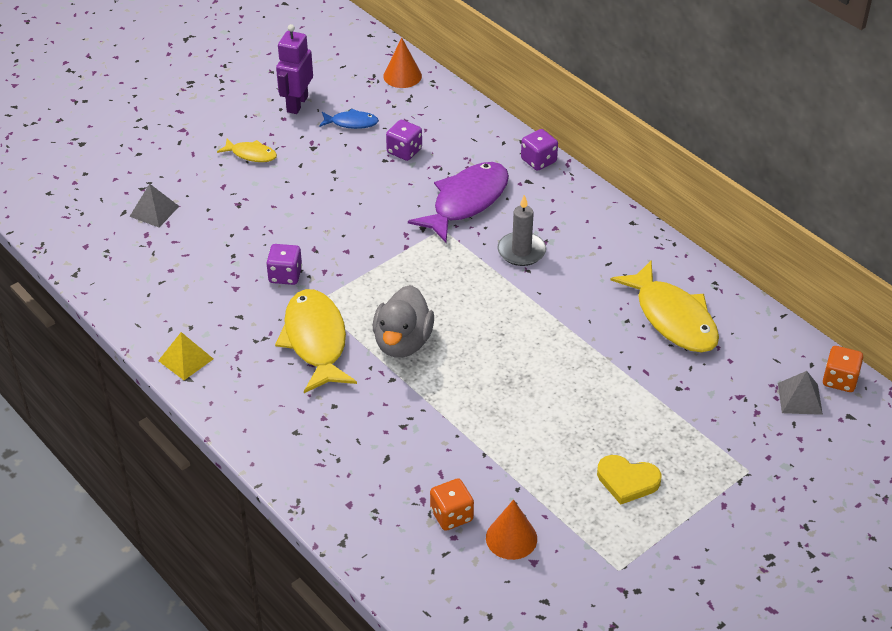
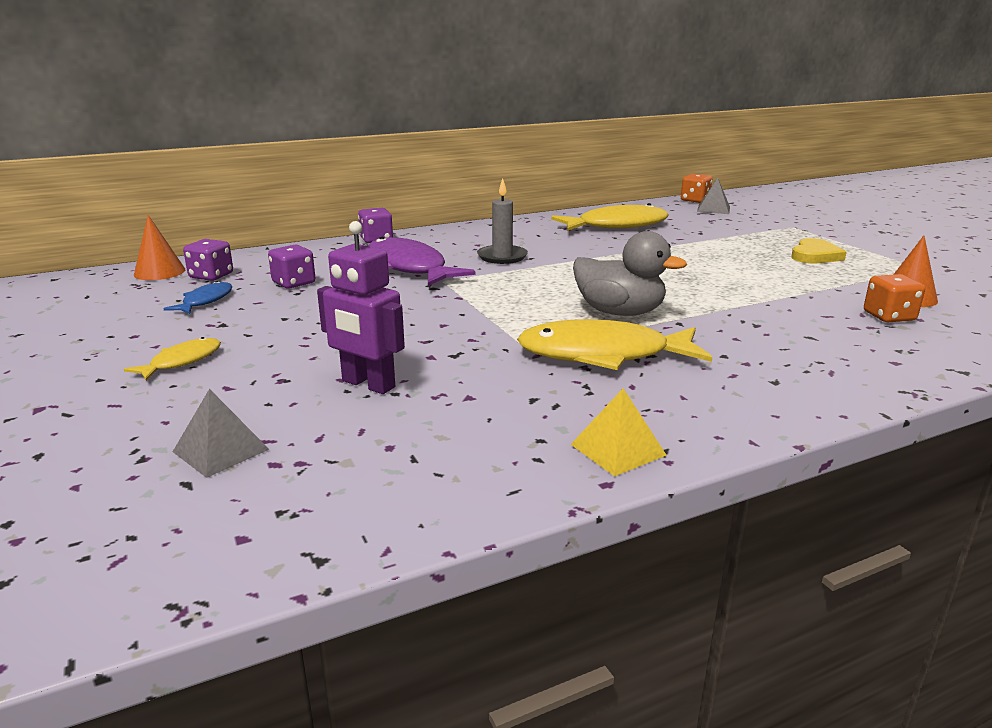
camera: 75 degrees left, 20 degrees down
purple dice [266,244,302,285] -> purple dice moved to [183,239,233,281]
purple robot [276,24,313,114] -> purple robot moved to [317,221,405,394]

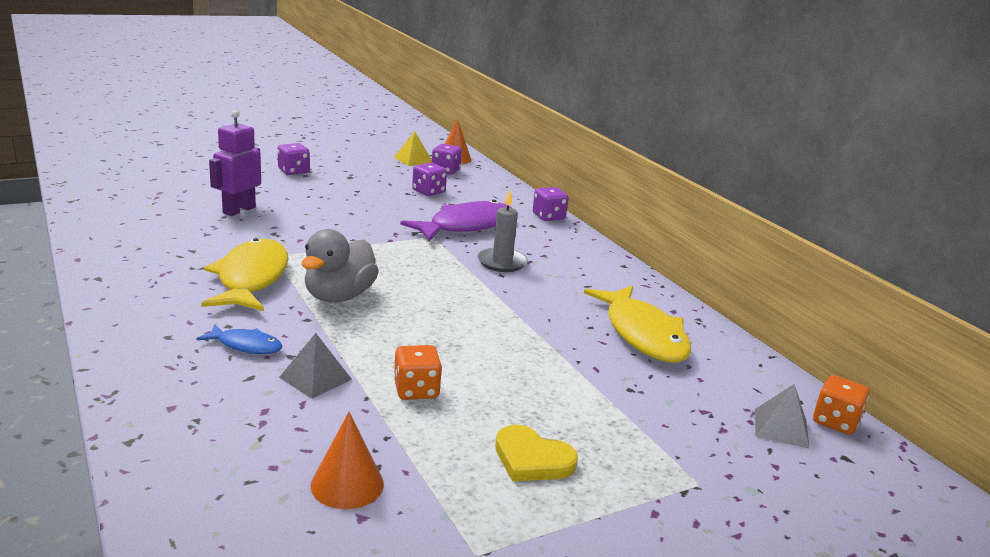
camera: 85 degrees right, 0 degrees up
yellow fish [124,337,221,381] -> purple dice [278,143,310,175]
blue fish [163,281,232,314] -> blue fish moved to [196,324,282,354]
grey pyramid [173,389,269,478] -> grey pyramid moved to [279,333,352,399]
yellow pyramid [570,388,667,476] -> yellow pyramid moved to [394,131,432,166]
orange dice [864,274,925,322] -> orange dice moved to [394,345,442,400]

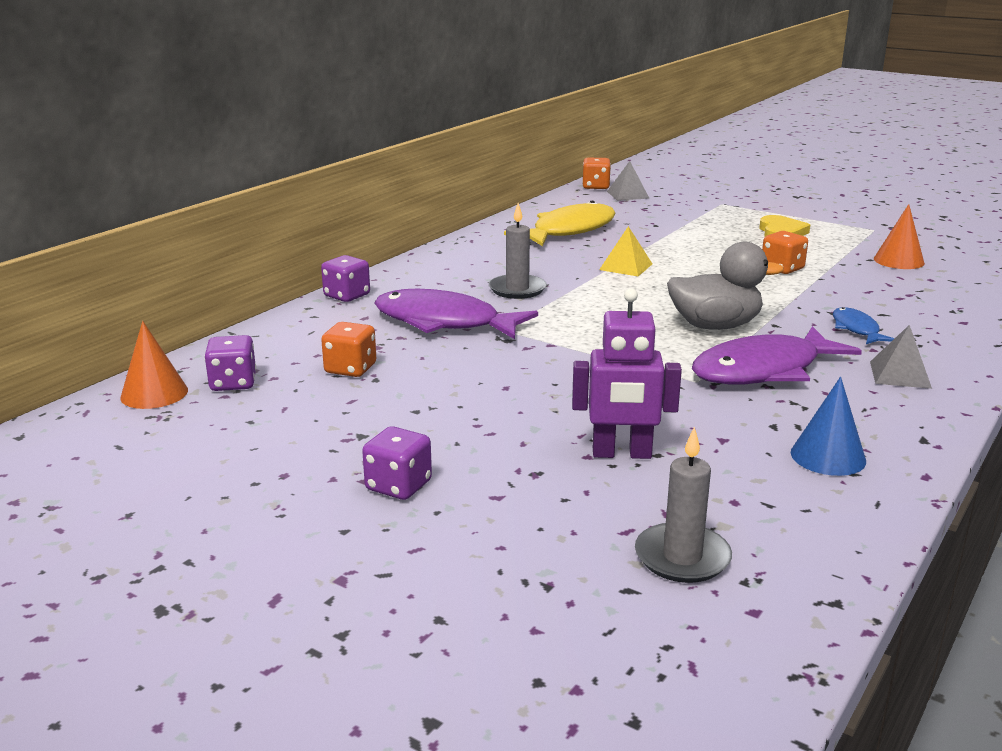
camera: 115 degrees left, 0 degrees up
yellow fish [201,238,289,311] -> purple fish [692,326,862,384]
grey pyramid [279,333,352,399] -> grey pyramid moved to [870,325,932,389]
yellow pyramid [394,131,432,166] -> yellow pyramid moved to [599,226,652,276]
purple dice [412,163,447,196] -> orange dice [321,322,376,377]
none -> grey candle [635,427,732,583]
none -> blue cone [791,377,866,476]

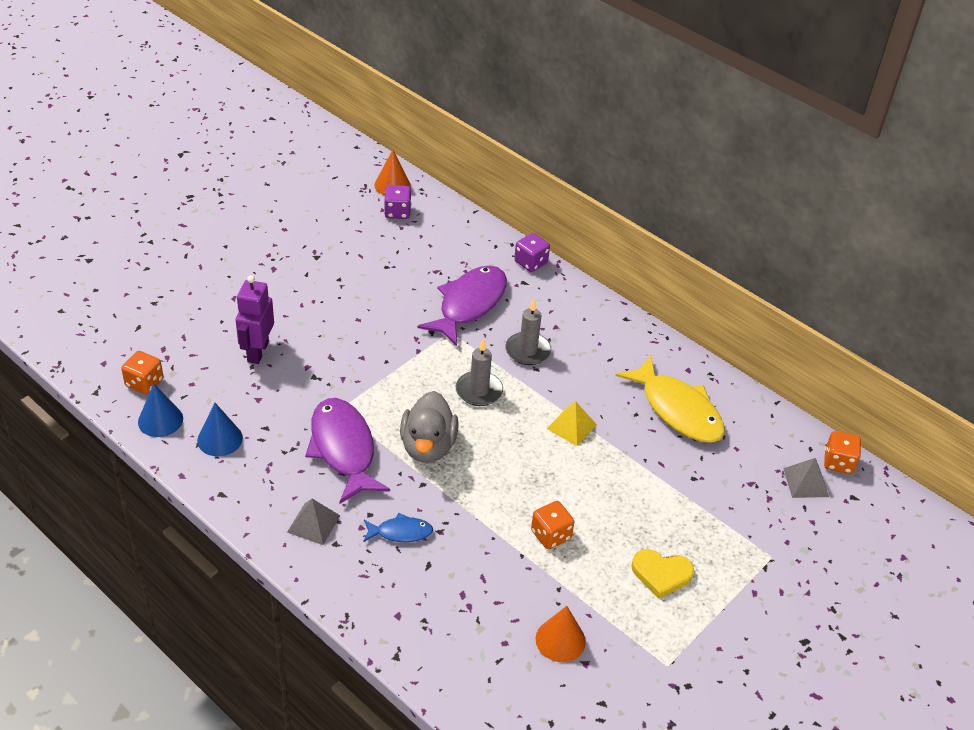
camera: 95 degrees right, 20 degrees up
orange dice [321,322,376,377] -> orange dice moved to [121,351,164,395]
purple dice [362,426,432,500] -> none
grey candle [635,427,732,583] -> grey candle moved to [456,339,503,406]
none -> blue cone [138,383,183,437]

